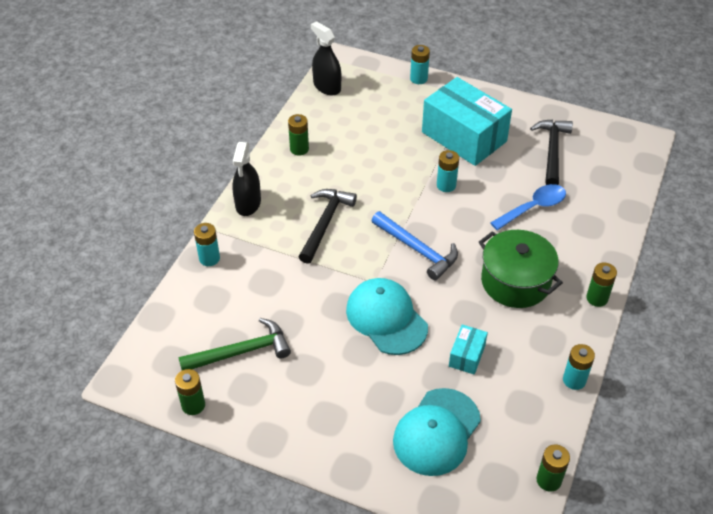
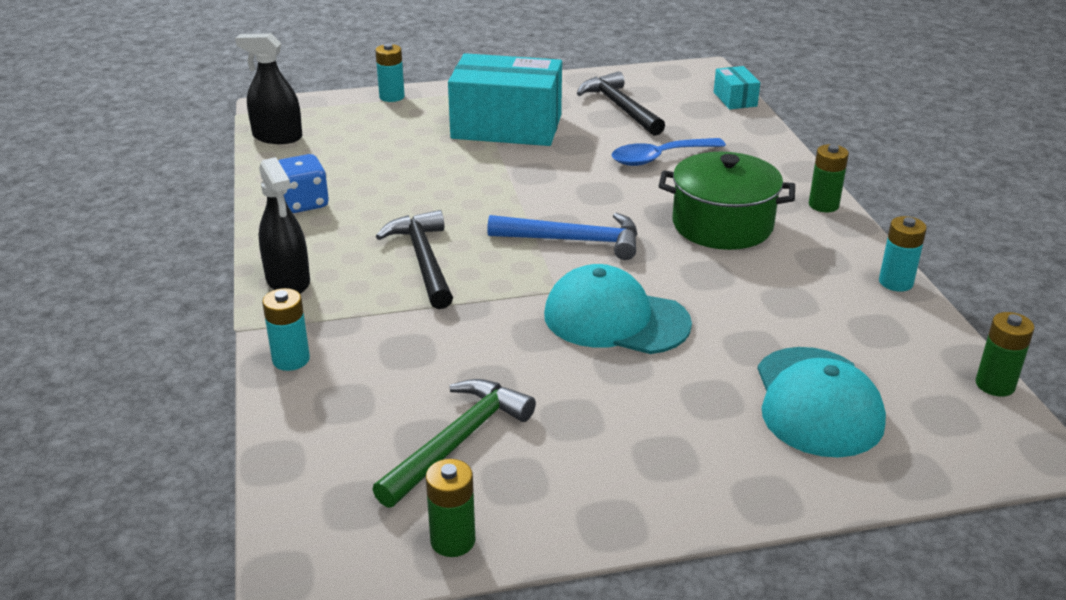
camera: 35 degrees left, 15 degrees down
green battery [288,114,309,155] -> blue dice [278,154,329,213]
turquoise battery [437,150,459,192] -> none
turquoise box [449,324,488,375] -> turquoise box moved to [714,66,760,109]
blue spoon [490,184,566,230] -> blue spoon turned 135 degrees counterclockwise [612,138,726,166]

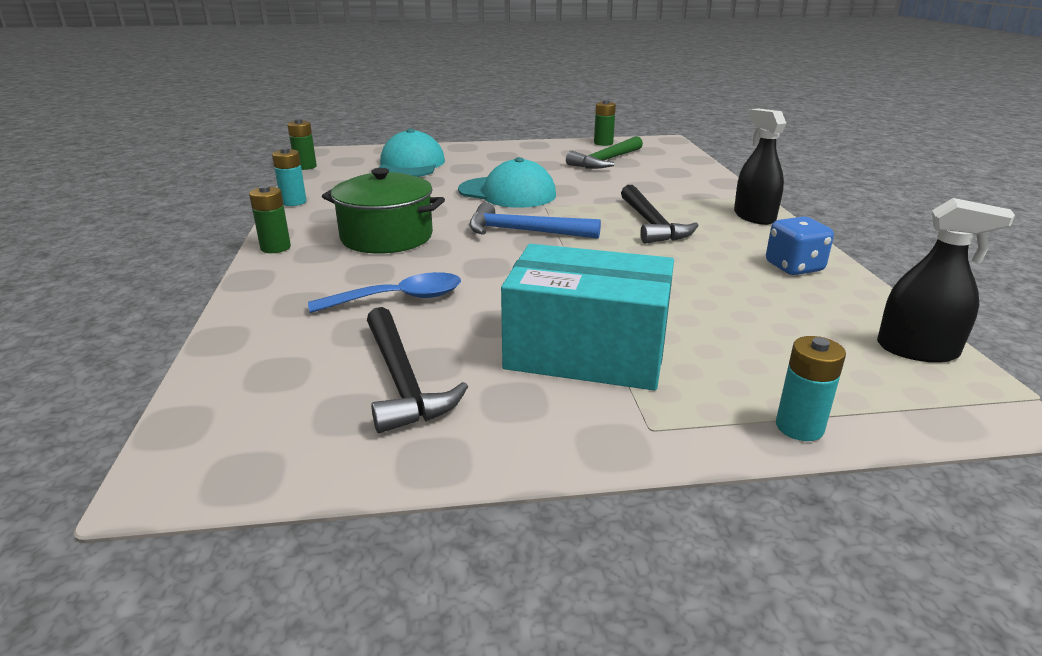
camera: 175 degrees left, 5 degrees down
turquoise battery [262,288,310,371] -> none
turquoise box [714,66,760,109] -> none

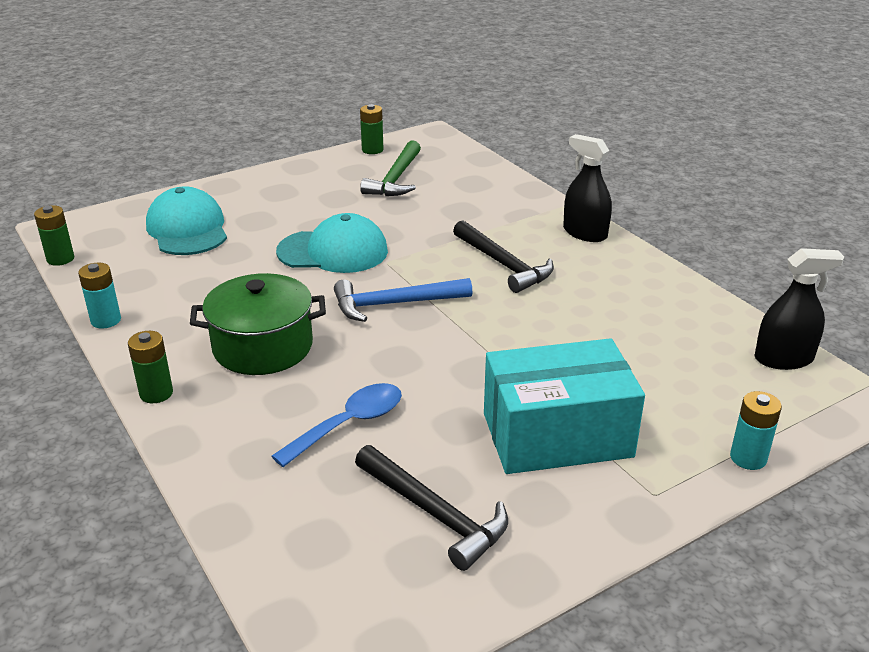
camera: 25 degrees left, 5 degrees up
blue dice [766,217,834,275] -> none

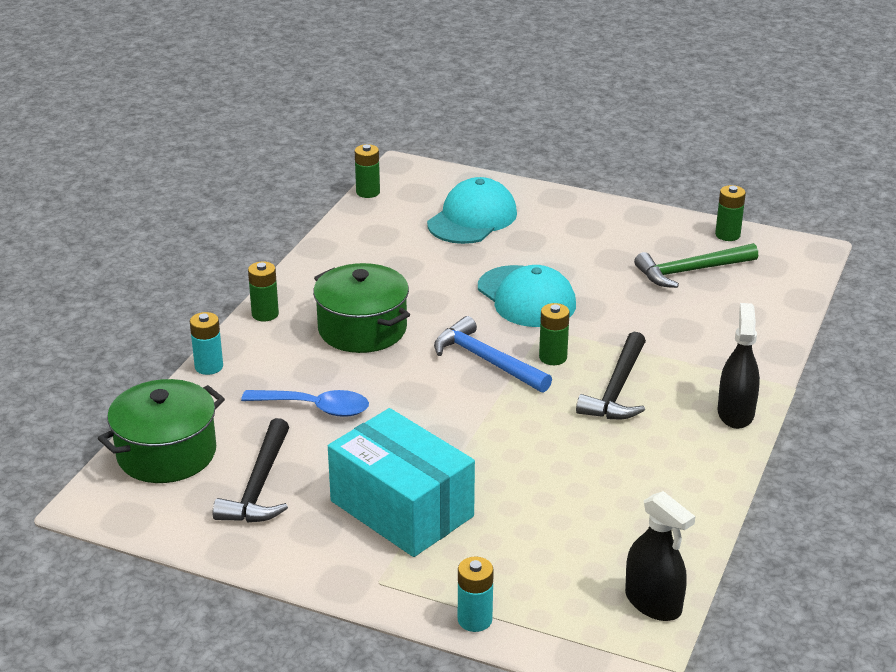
camera: 55 degrees right, 0 degrees up
turquoise battery [78,262,121,329] -> turquoise battery moved to [190,312,223,375]
none -> green pot [98,379,225,483]
none -> green battery [539,303,570,365]

